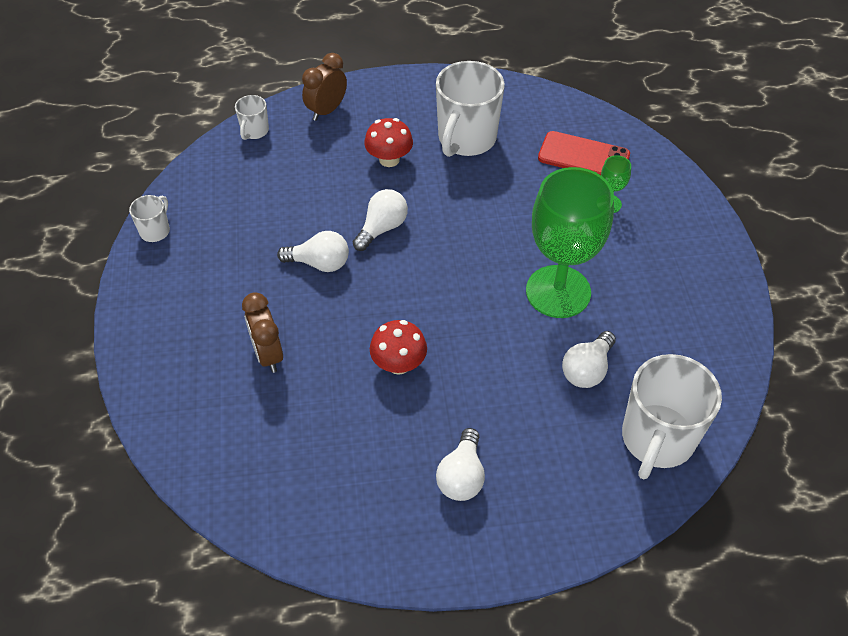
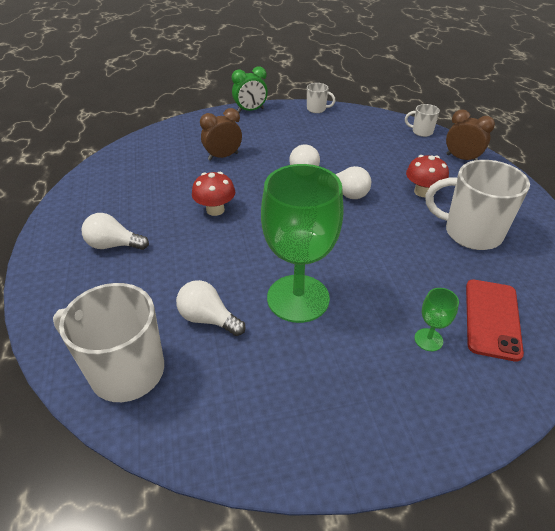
camera: 85 degrees right, 10 degrees down
none -> green clock [232,66,268,113]

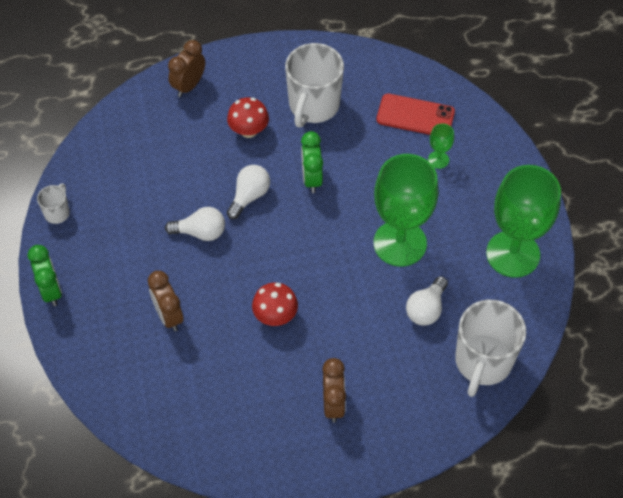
camera: 90 degrees left, 15 degrees up
white light bulb [82,213,149,250] -> brown clock [322,358,346,423]
white mug [405,104,440,137] -> none
none -> green clock [301,131,323,193]
none -> green goblet [486,165,561,278]

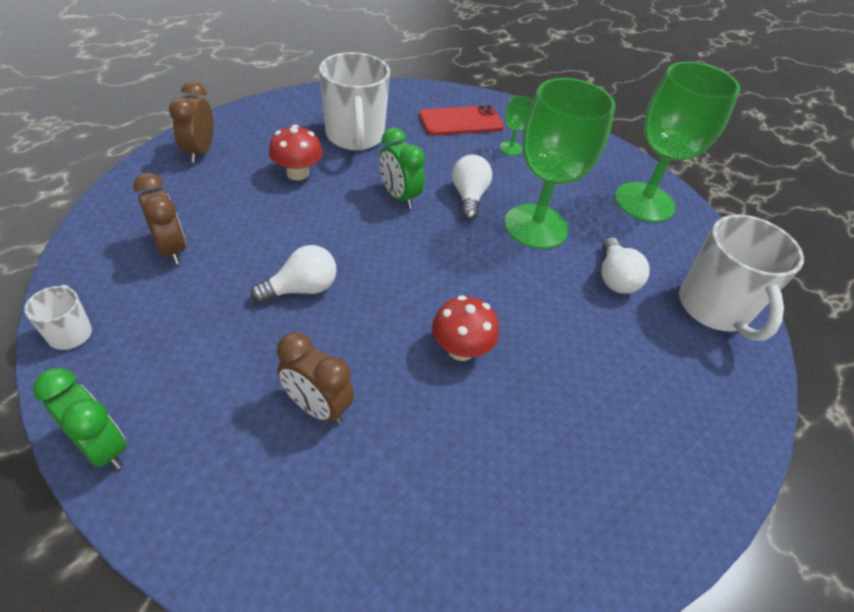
camera: 35 degrees left, 10 degrees down
white light bulb [227,165,270,219] -> white light bulb moved to [452,155,492,221]
brown clock [322,358,346,423] -> brown clock moved to [133,173,186,265]

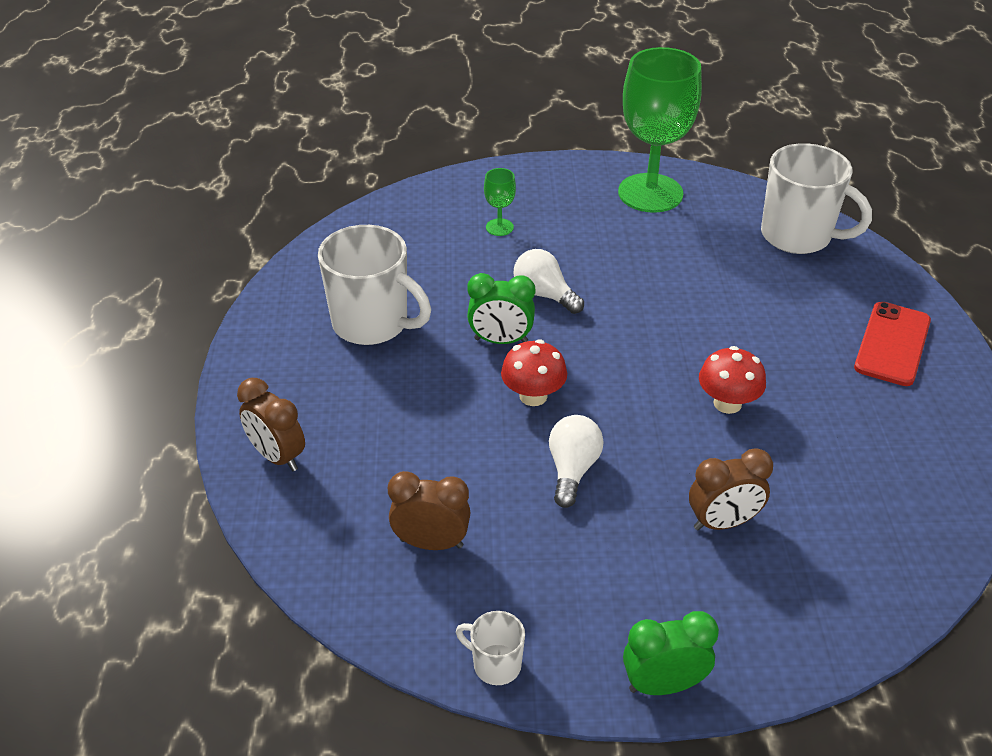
camera: 45 degrees left, 5 degrees down
red mushroom [269,125,322,180] -> red mushroom moved to [501,340,567,406]
red phone [419,105,504,136] -> red phone moved to [854,302,931,386]
green goblet [504,78,615,249] -> none
white light bulb [601,237,650,294] -> none

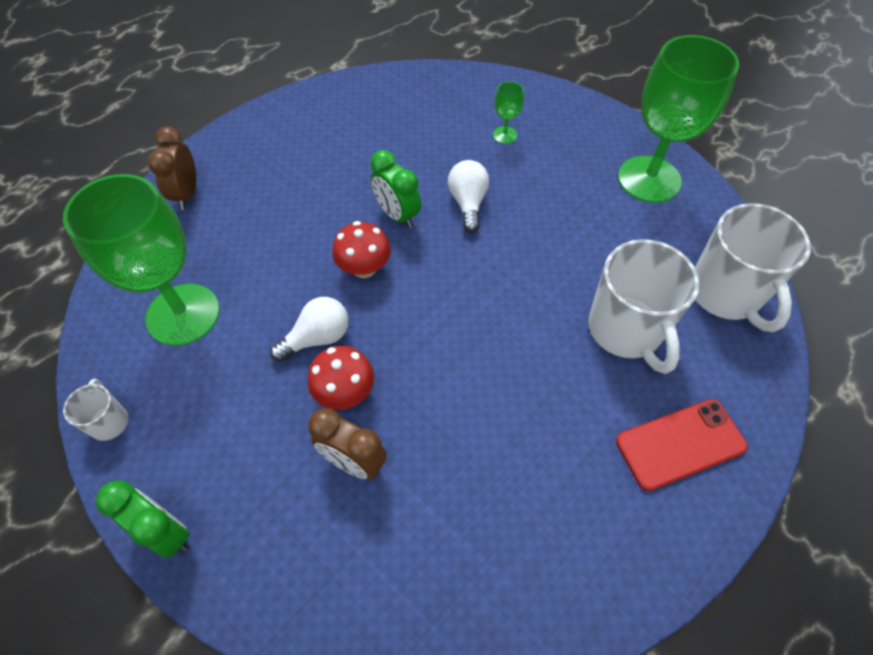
camera: 45 degrees right, 15 degrees up
white mug [318,225,431,345] -> white mug moved to [588,239,700,374]
brown clock [388,471,471,550] -> green goblet [63,174,220,346]
red mushroom [699,346,766,414] -> red mushroom moved to [308,346,374,410]

